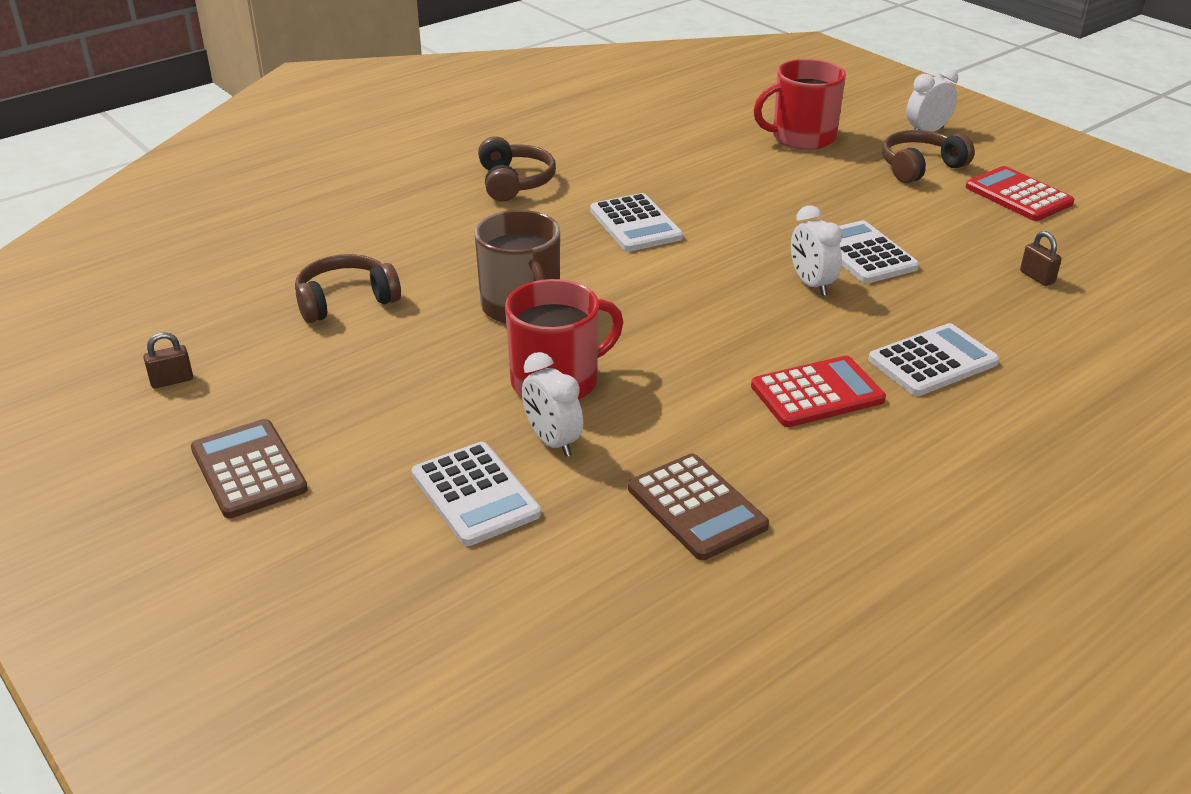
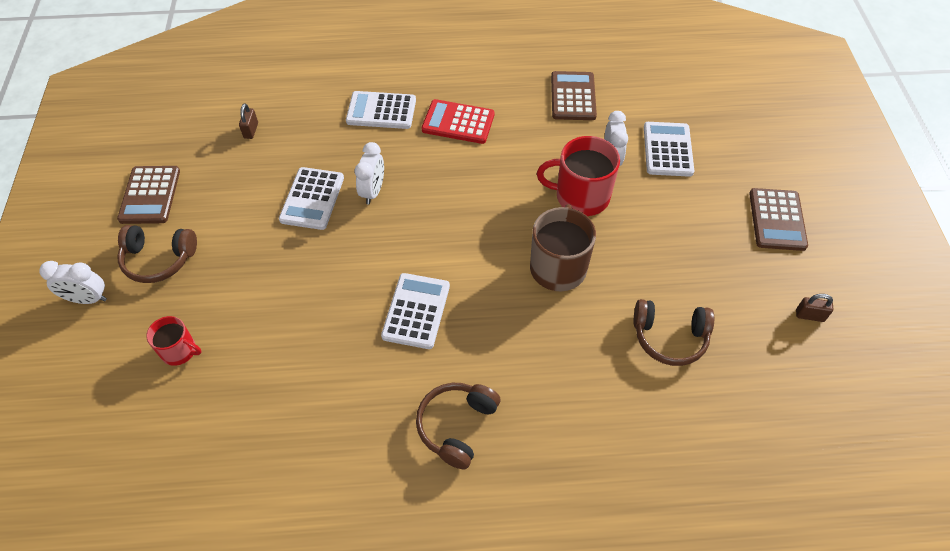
camera: 145 degrees left, 20 degrees up
red mug [753,59,846,150] -> red mug [146,316,202,366], size x0.57
red calculator [966,166,1074,221] -> brown calculator [117,166,180,224]

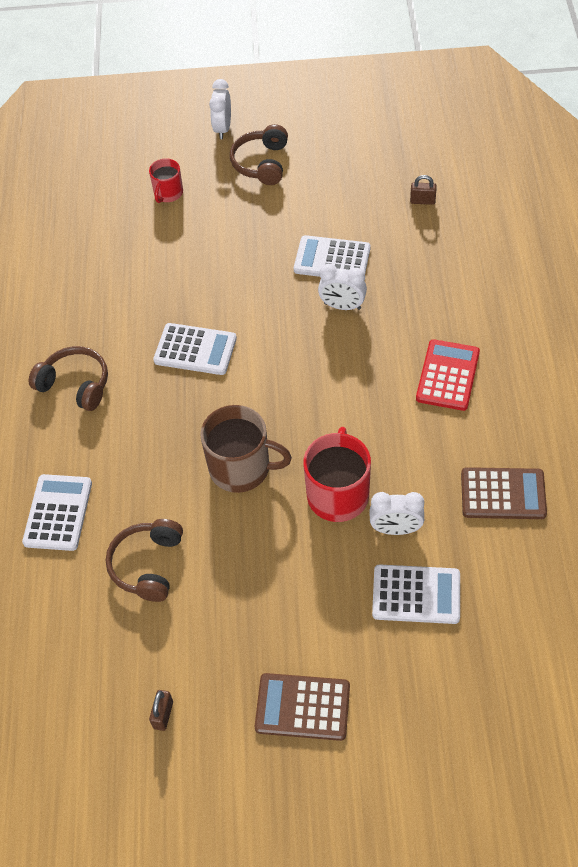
camera: 95 degrees right, 0 degrees up
brown calculator [117,166,180,224] -> none
white calculator [346,91,416,129] -> white calculator moved to [22,474,92,551]

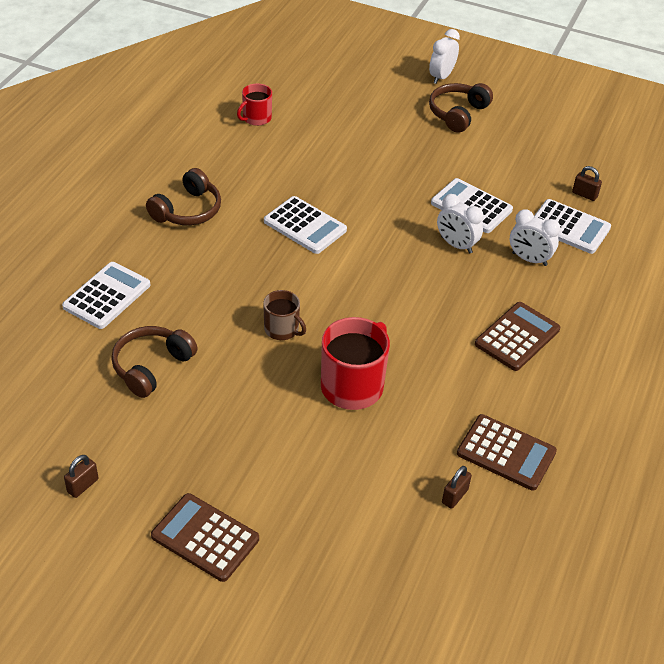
camera: 20 degrees right, 10 degrees down
brown headphones [29,346,108,411] -> brown headphones turned 75 degrees clockwise [146,168,221,225]
red mug [149,159,183,203] -> red mug moved to [237,83,272,126]
brown mug [200,405,292,493] -> brown mug [263,290,306,340], size x0.57
white clock [370,492,424,535] -> white clock moved to [510,210,561,266]
white calculator [372,564,460,624] -> white calculator moved to [534,199,611,254]
red calculator [416,339,480,411] -> brown calculator [475,302,560,371]
none -> brown padlock [442,466,472,509]

